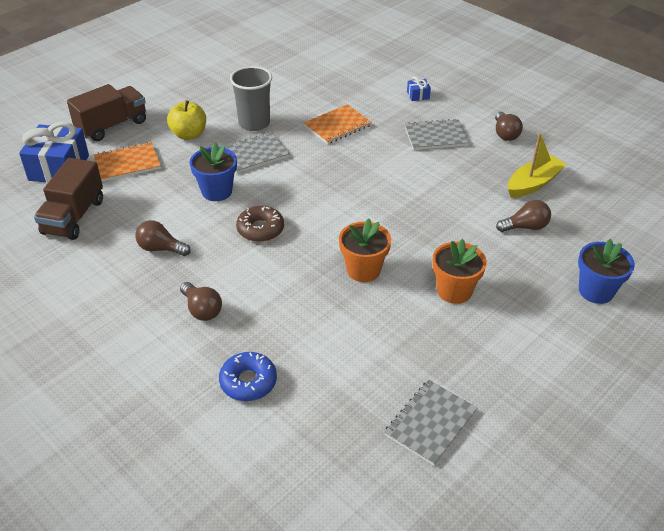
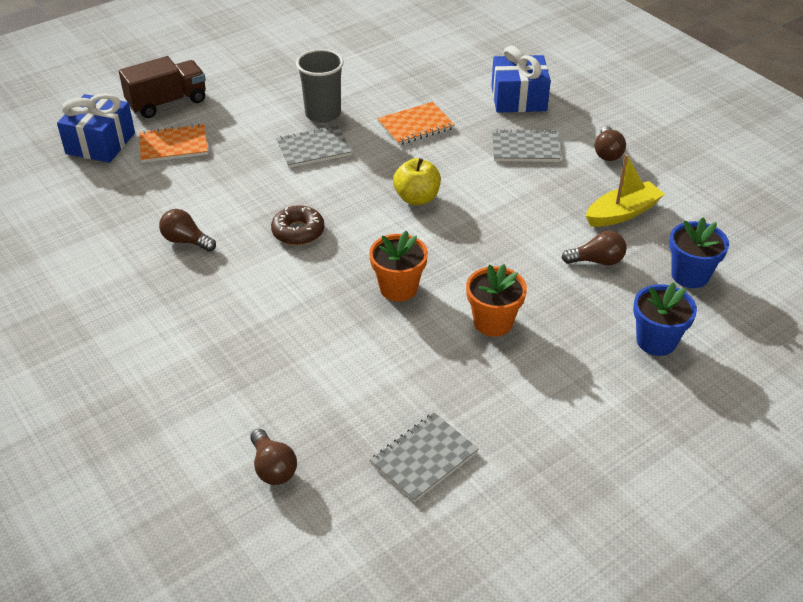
camera: 10 degrees right, 0 degrees up
brown truck [34,158,103,240] -> none
yellow apple [167,100,206,140] -> yellow apple moved to [393,158,441,205]
brown light bulb [180,282,222,321] -> brown light bulb moved to [250,429,297,485]
blue flower pot [190,142,237,201] -> blue flower pot moved to [669,217,729,288]
blue donut [219,352,277,401] -> none
blue gift [407,76,431,101] -> blue gift [491,45,551,113], size x2.30

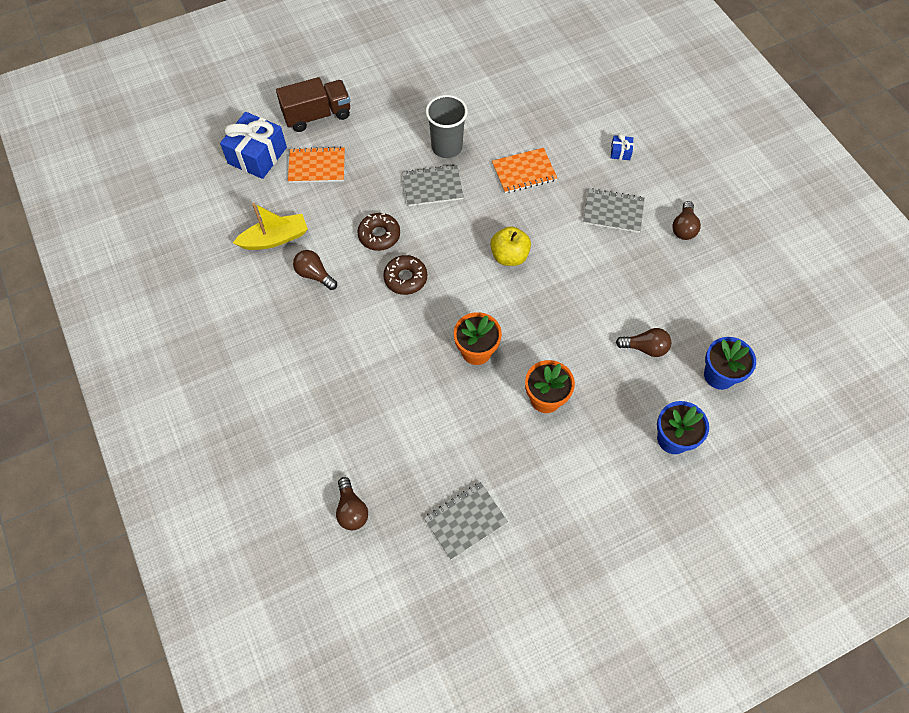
camera: 10 degrees right, 20 degrees up
blue gift [491,45,551,113] -> blue gift [611,133,633,160], size x0.44
yellow boat [586,154,665,227] -> yellow boat moved to [233,203,308,250]
none -> brown donut [357,213,400,251]

